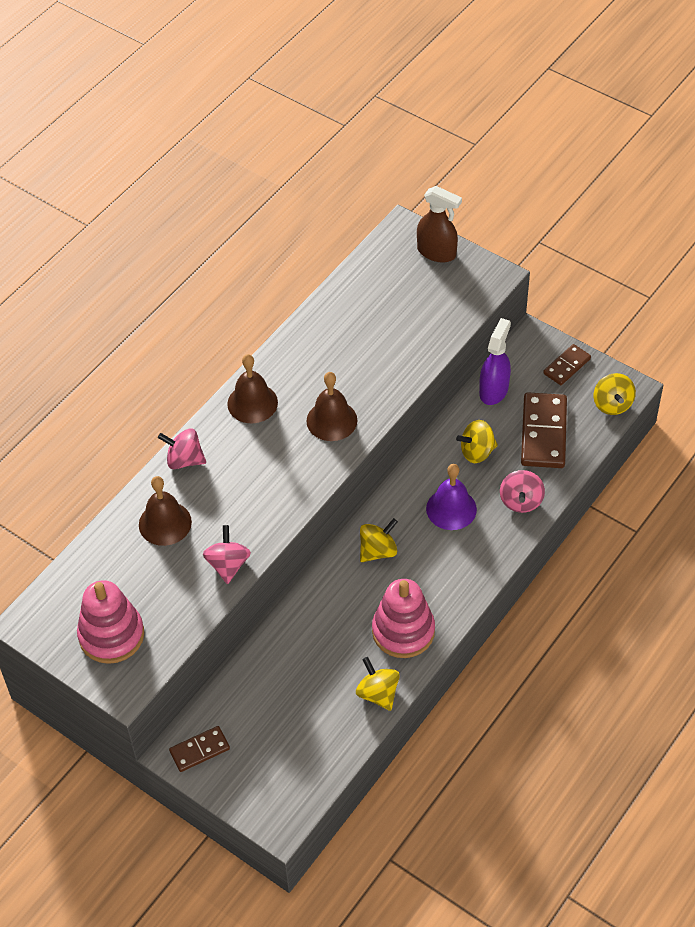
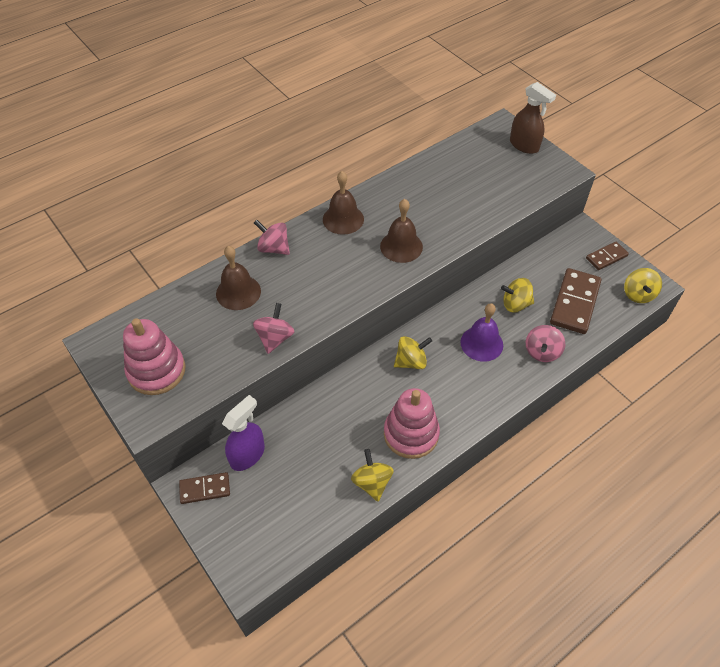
camera: 15 degrees right, 0 degrees up
purple spray bottle [479,318,511,405] -> purple spray bottle moved to [222,395,265,471]

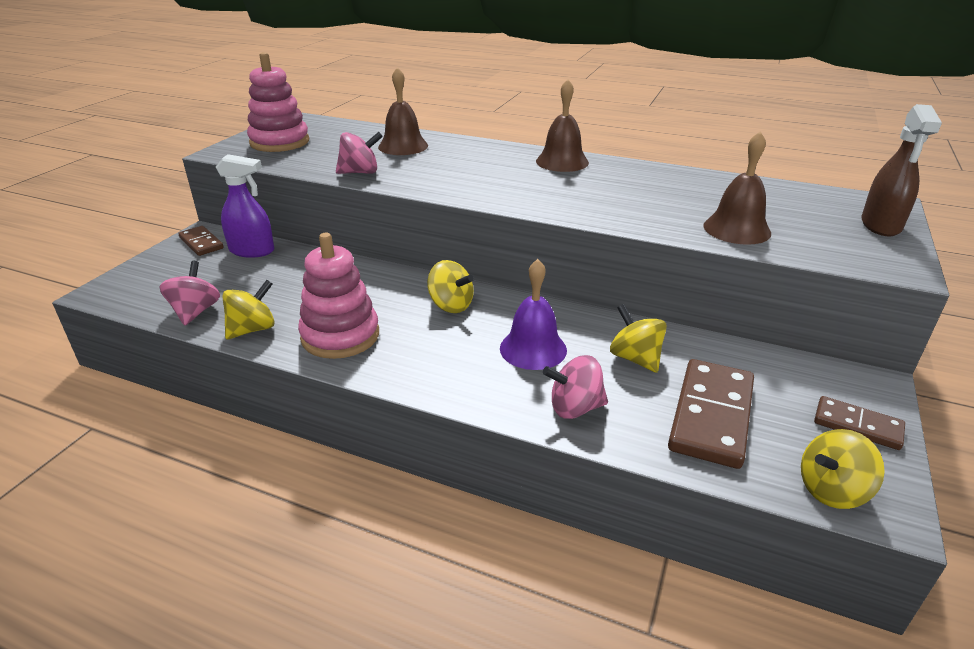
camera: 60 degrees right, 20 degrees down
pink spinning top [254,220,290,255] -> pink spinning top moved to [160,261,220,325]
brown bell [380,199,423,263] -> brown bell moved to [703,132,771,245]
brown domino [550,268,601,334] -> brown domino turned 60 degrees counterclockwise [668,359,754,469]

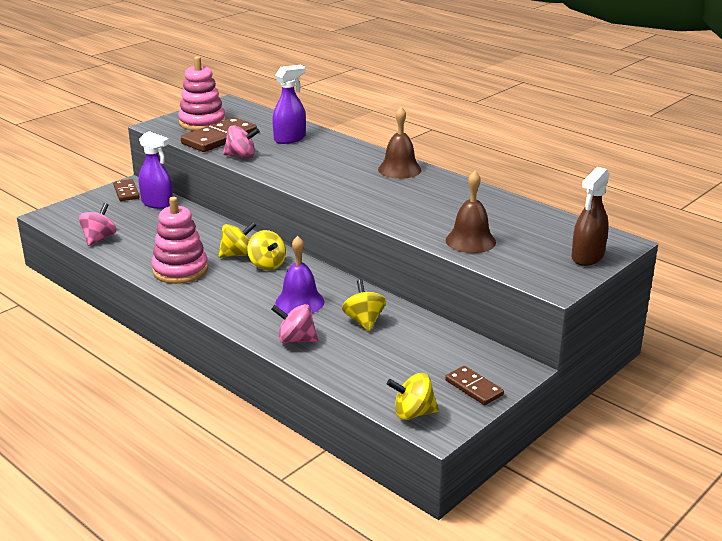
camera: 20 degrees right, 5 degrees down
yellow spinning top [222,280,275,339] -> yellow spinning top moved to [218,222,256,258]
brown bell [378,67,428,155] -> purple spray bottle [272,65,306,144]
brown domino [668,359,754,469] -> brown domino moved to [181,117,257,152]

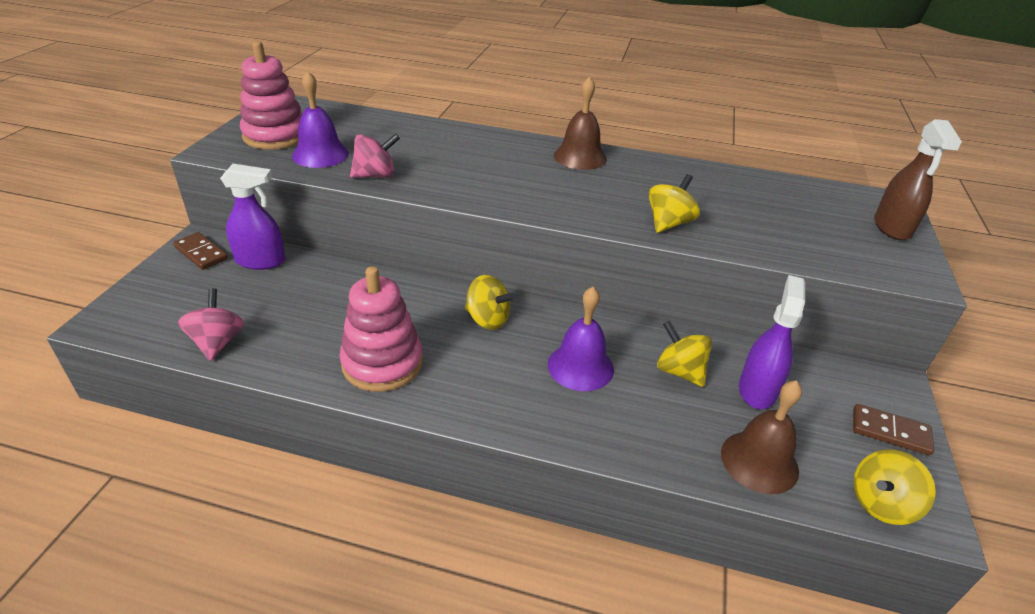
camera: 30 degrees left, 10 degrees up
brown domino [181,117,257,152] -> purple bell [292,71,349,168]
yellow spinning top [218,222,256,258] -> yellow spinning top moved to [648,174,700,233]
pink spinning top [271,304,318,343] -> none
purple spray bottle [272,65,306,144] -> purple spray bottle moved to [739,275,805,409]
brown bell [445,171,496,253] -> brown bell moved to [721,380,802,494]

